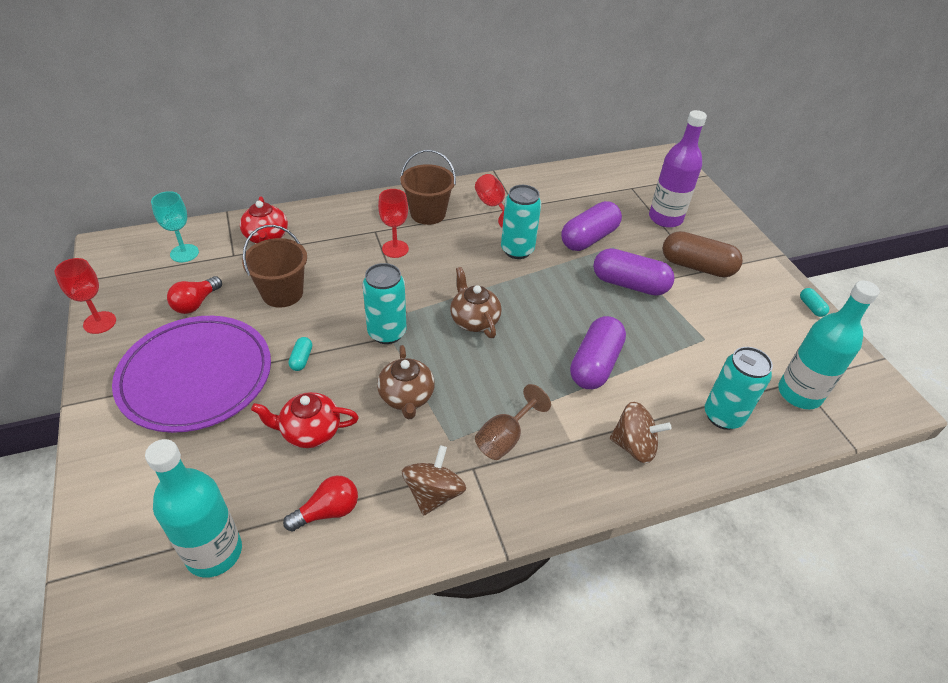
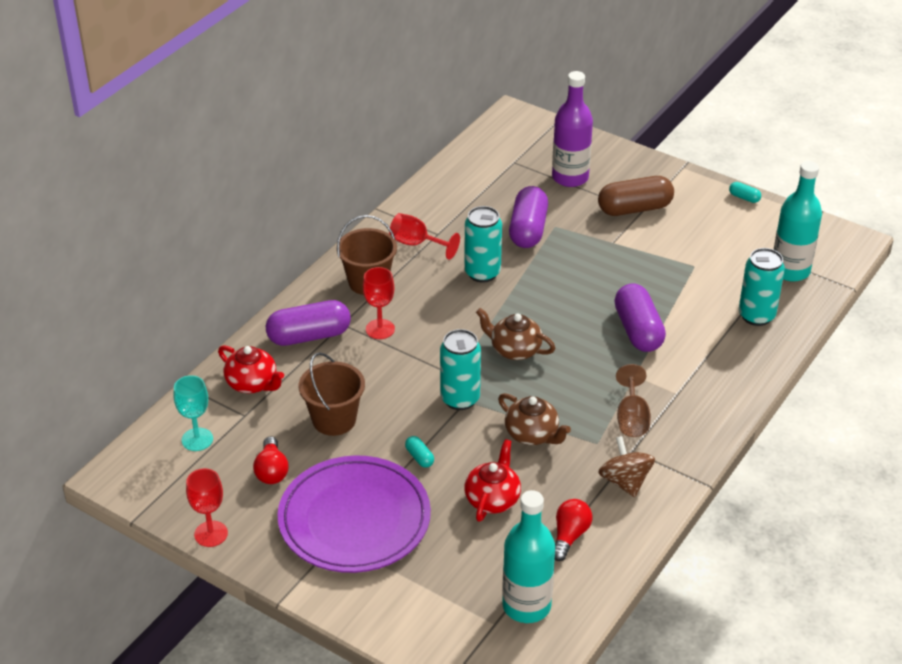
camera: 35 degrees left, 5 degrees down
red teapot [251,392,359,448] -> red teapot turned 150 degrees clockwise [464,439,521,522]
purple capsule [593,248,675,296] -> purple capsule moved to [266,300,351,346]
brown spinning top [610,401,672,463] -> none

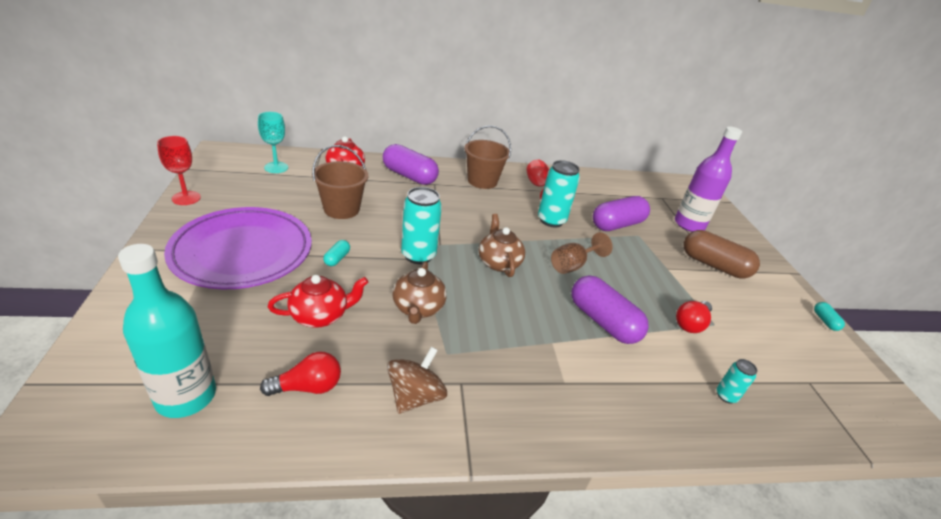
camera: 45 degrees right, 5 degrees down
red light bulb [253,436,289,484] -> red light bulb moved to [676,301,712,333]
red goblet [363,267,395,339] -> none
purple capsule [614,284,666,352] -> purple capsule turned 75 degrees counterclockwise [572,276,649,344]
brown goblet [616,364,651,437] -> brown goblet moved to [551,232,613,274]
turquoise can [739,248,785,326] -> turquoise can [717,359,757,404], size x0.52
turquoise bottle [773,161,822,282] -> none

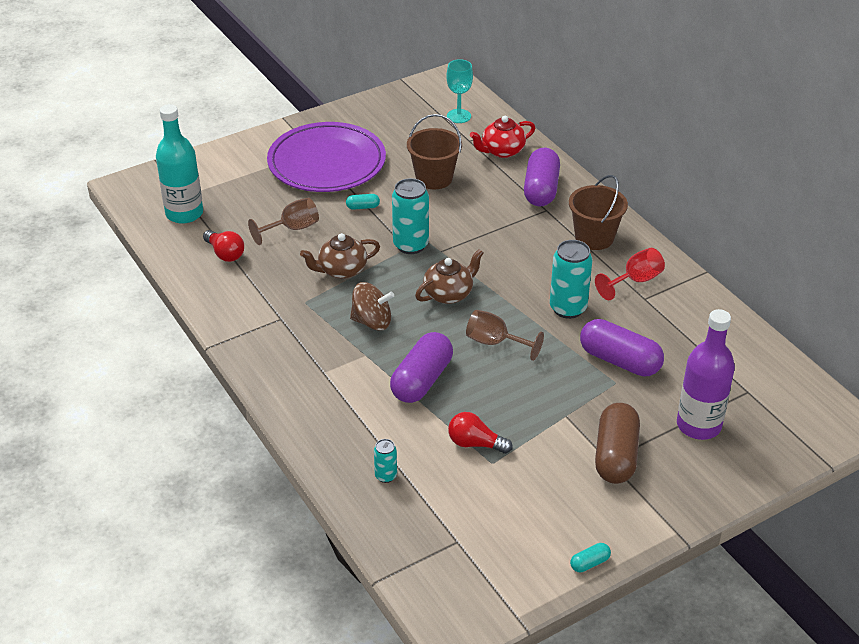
camera: 70 degrees right, 5 degrees up
red goblet [157,136,201,205] -> none
red teapot [268,275,368,328] -> brown goblet [248,197,319,245]
brown spinning top [387,346,447,414] -> brown spinning top moved to [350,282,394,331]

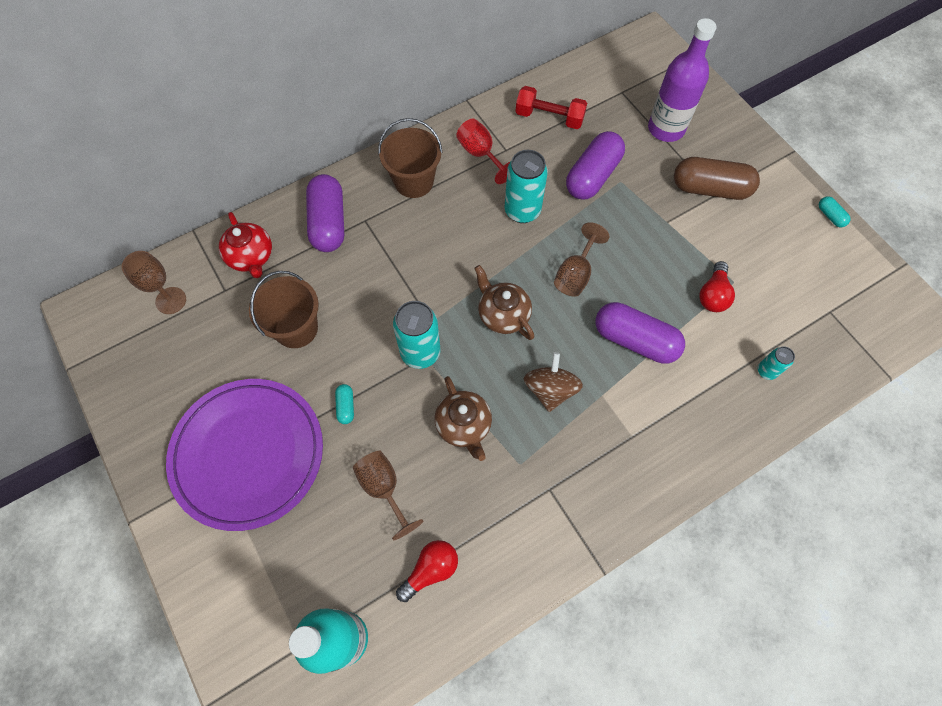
camera: 90 degrees left, 25 degrees up
turquoise goblet [446,59,473,123] -> brown goblet [122,251,186,314]
purple capsule [524,148,560,206] -> purple capsule turned 75 degrees clockwise [306,174,344,252]
none -> red dumbbell [515,86,587,129]

